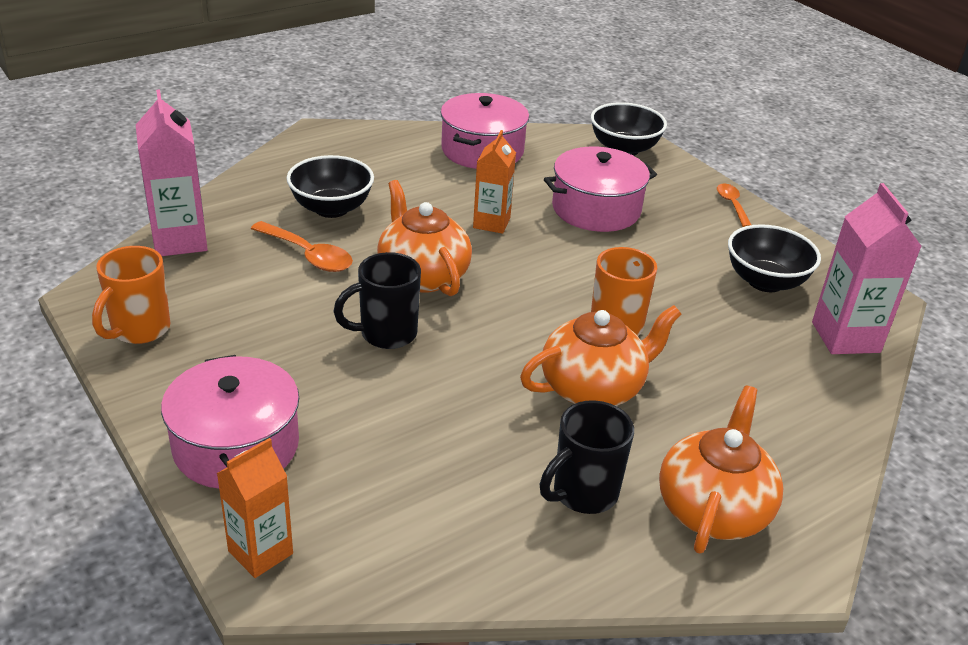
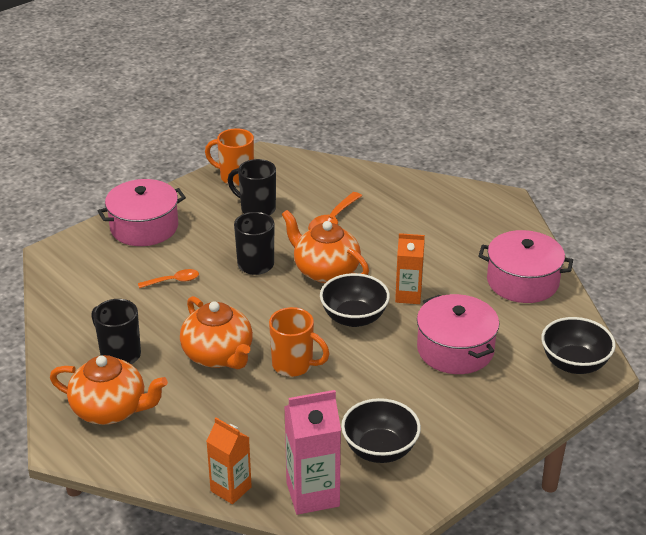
camera: 85 degrees right, 0 degrees up
pink carton [136,89,208,256] -> none
orange carton [217,438,293,578] -> orange carton moved to [206,418,252,504]
black bowl [287,155,374,218] -> black bowl moved to [320,273,390,327]
orange teapot [377,180,472,296] -> orange teapot turned 105 degrees counterclockwise [281,210,369,283]
orange spoon [717,183,751,227] -> orange spoon moved to [138,269,199,288]
none -> black mug [228,159,276,216]

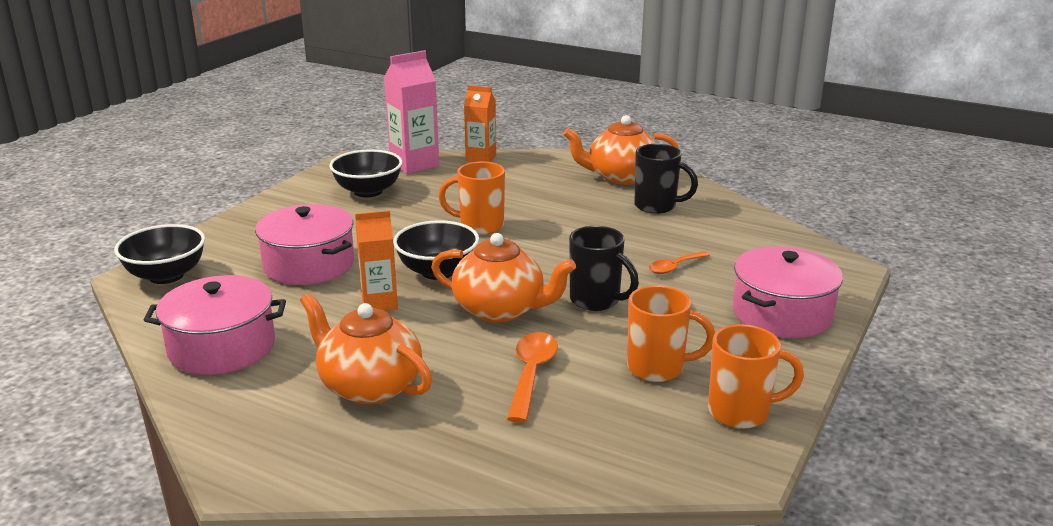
camera: 160 degrees right, 10 degrees down
orange teapot [180,296,253,370] -> orange teapot moved to [300,293,432,404]
black mug [228,159,276,216] -> orange mug [627,285,715,382]

